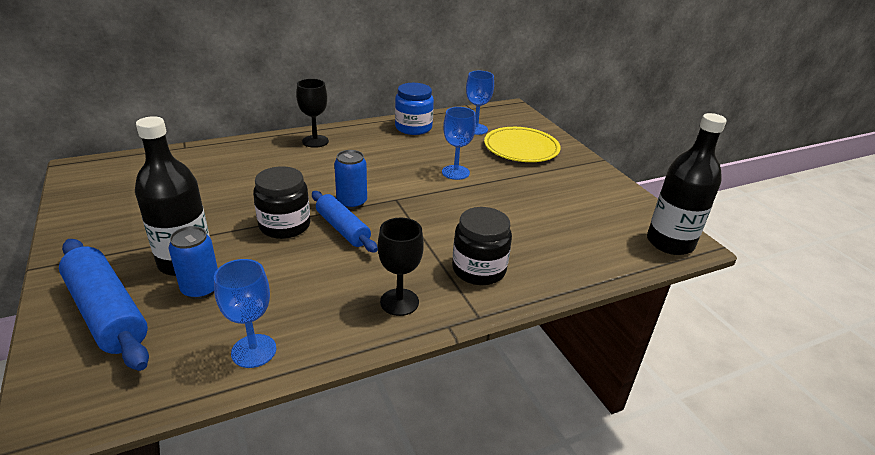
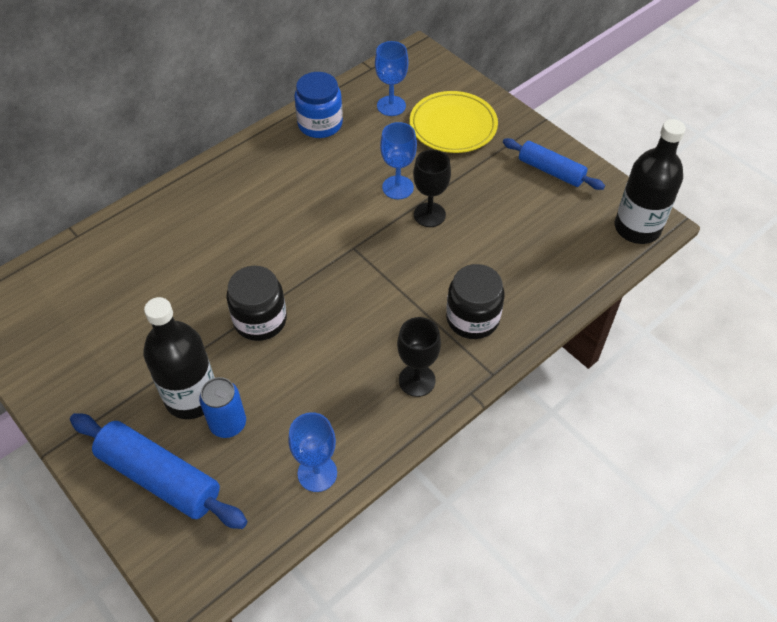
camera: 15 degrees left, 20 degrees up
black goblet [296,79,329,148] -> black goblet moved to [413,149,451,227]
blue rolling pin [312,191,378,253] -> blue rolling pin moved to [503,138,605,190]
blue can [334,150,367,209] -> none

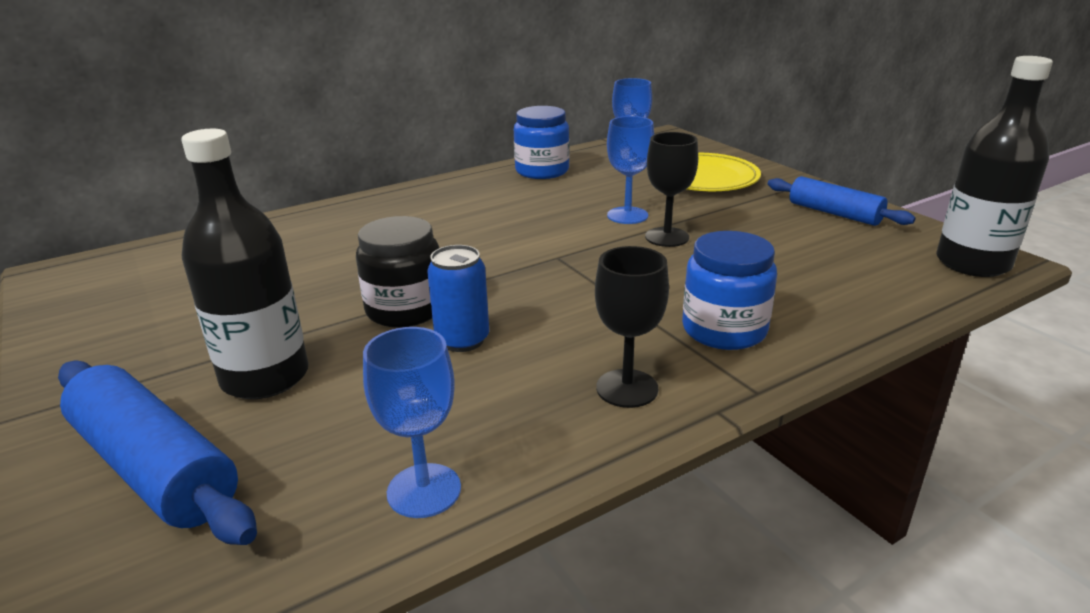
camera: 10 degrees right, 25 degrees down
blue can [199,377,246,438] -> blue can moved to [427,245,489,352]
black jar [446,264,504,339] -> blue jar [682,231,777,350]

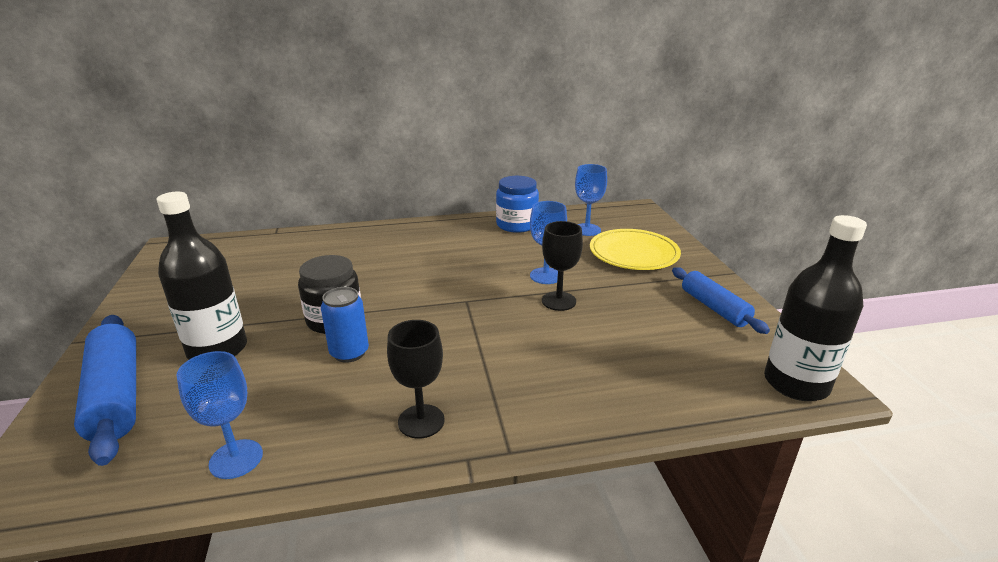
camera: 20 degrees right, 0 degrees up
blue jar [682,231,777,350] -> none

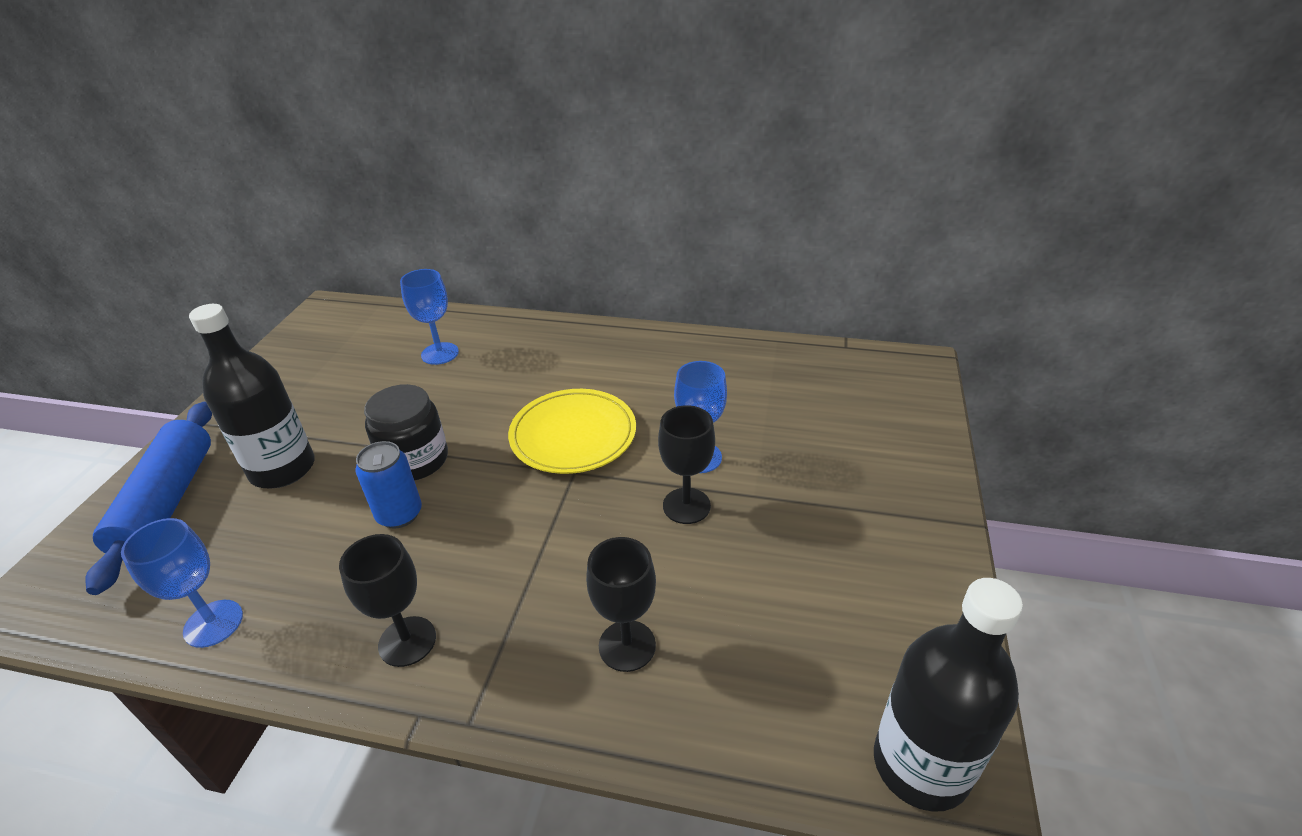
camera: 25 degrees right, 10 degrees up
blue jar [496,176,539,233] -> none
blue goblet [575,164,607,236] -> blue goblet moved to [400,269,459,365]
yellow plate [590,229,681,270] -> yellow plate moved to [508,389,636,474]
blue rolling pin [672,267,770,334] -> none
none -> black goblet [586,537,656,672]

